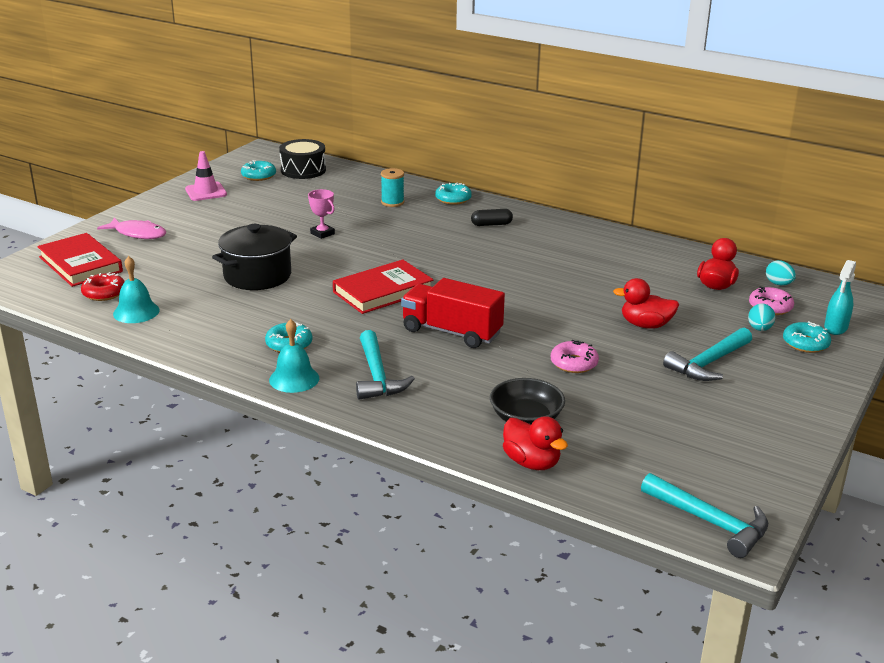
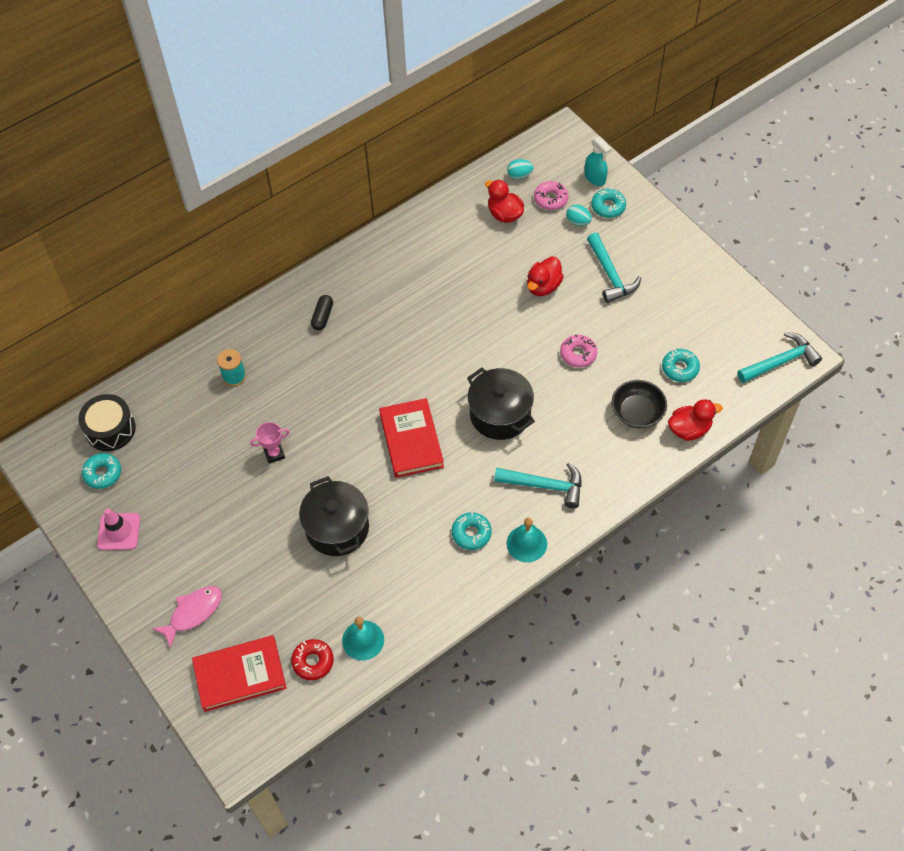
camera: 65 degrees left, 30 degrees up
red truck [401,278,505,348] -> black pot [467,368,535,440]
turquoise donut [435,182,472,205] -> turquoise donut moved to [662,349,700,382]

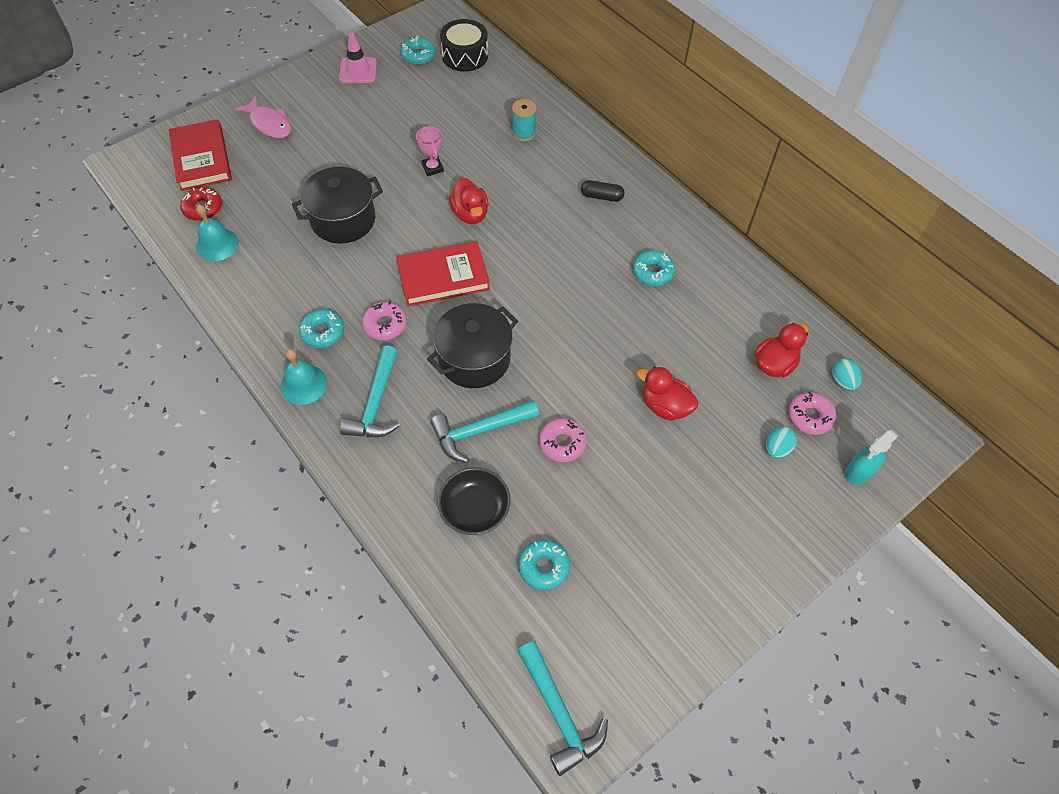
camera: 85 degrees right, 0 degrees up
turquoise hammer [587,233,641,303] -> turquoise hammer moved to [430,400,539,463]
turquoise donut [591,188,626,218] -> turquoise donut moved to [633,250,675,286]
red duck [668,399,723,441] -> red duck moved to [449,178,489,224]
none -> pink donut [362,301,407,340]

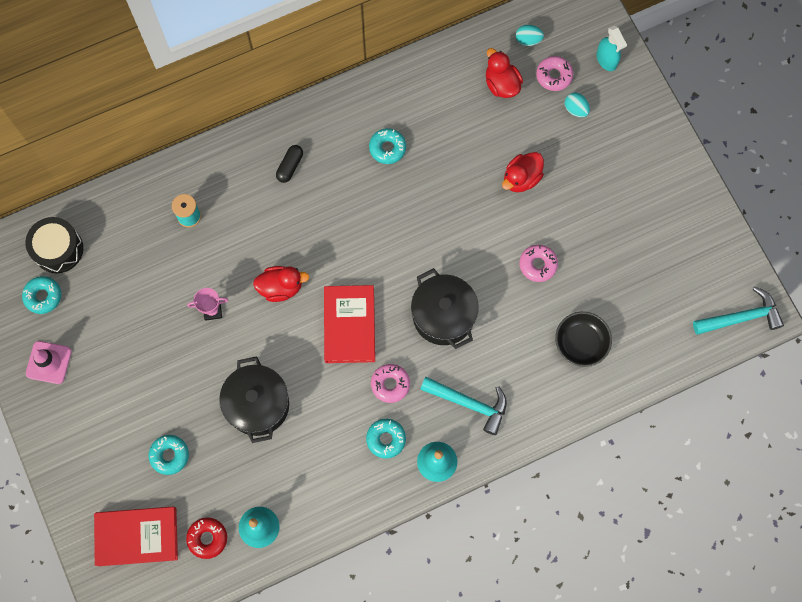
camera: 75 degrees left, 15 degrees up
pink fish [235,96,291,138] -> none
turquoise hammer [430,400,539,463] -> none
turquoise donut [518,540,570,590] -> turquoise donut moved to [149,435,189,475]

